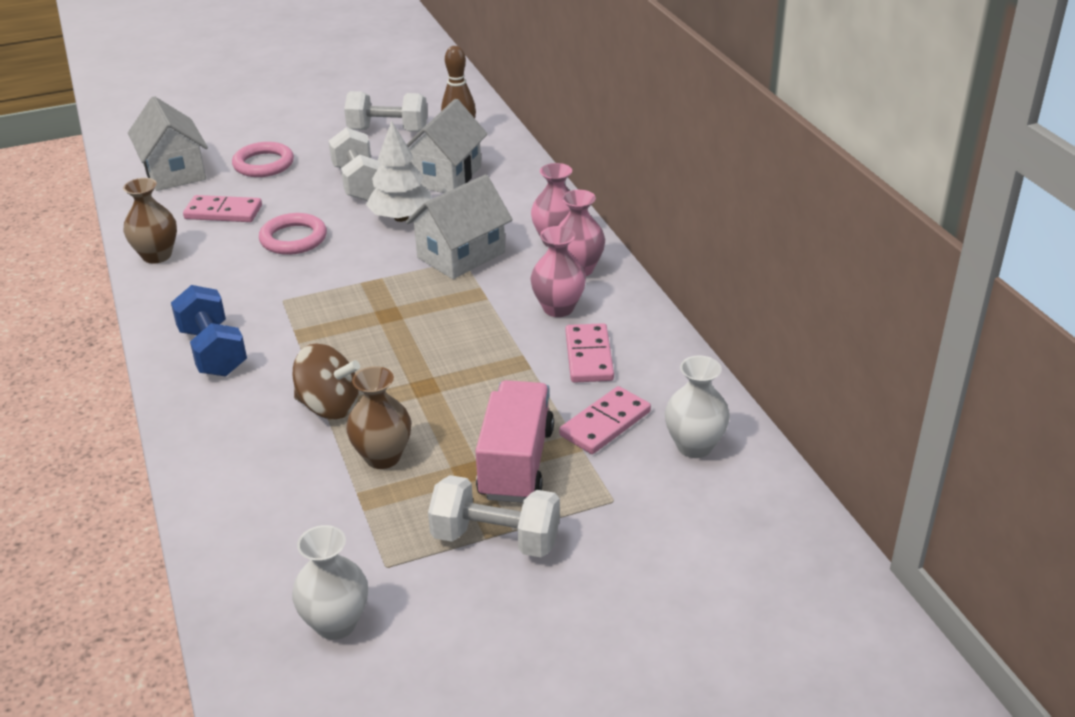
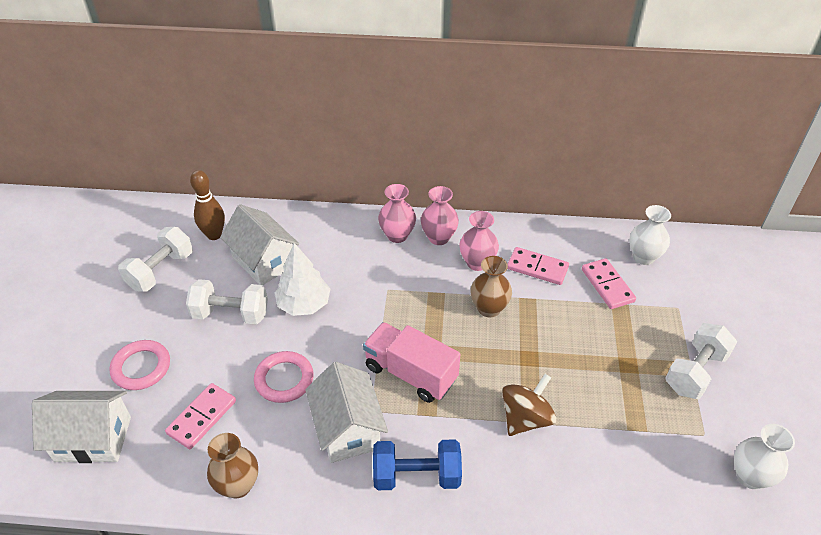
camera: 65 degrees left, 10 degrees up
brown vase [346,366,411,469] -> brown vase moved to [470,256,512,317]
white house [406,174,513,279] -> white house moved to [305,362,388,463]
pink truck [476,380,554,503] -> pink truck moved to [363,322,460,403]

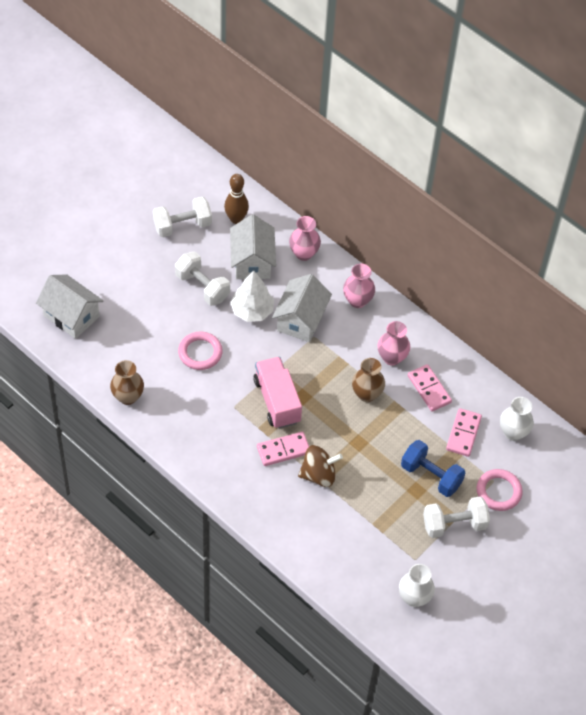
camera: 35 degrees right, 10 degrees up
pink ring [110,340,170,390] -> pink ring moved to [476,469,523,511]
pink domino [165,383,236,449] -> pink domino moved to [257,432,309,466]
white house [305,362,388,463] -> white house moved to [272,274,332,342]
blue dumbbell [373,439,462,490] -> blue dumbbell moved to [401,440,465,497]
pink vase [421,186,459,245] -> pink vase moved to [289,216,321,261]

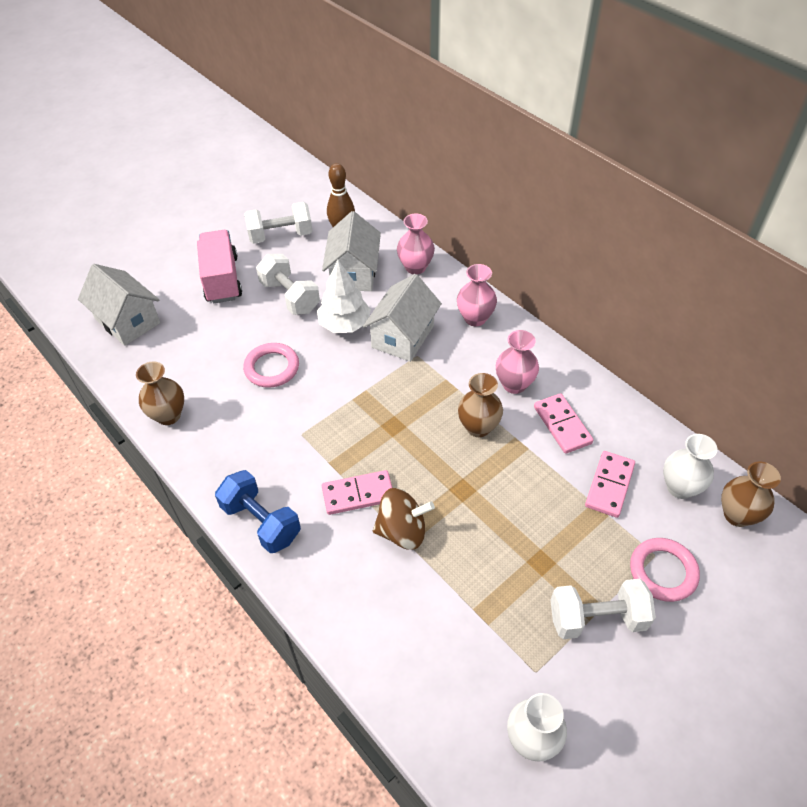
camera: 10 degrees right, 5 degrees down
pink truck [253,357,302,429] -> pink truck moved to [197,230,242,303]
blue dumbbell [401,440,465,497] -> blue dumbbell moved to [215,470,301,553]
none -> brown vase [721,461,781,527]

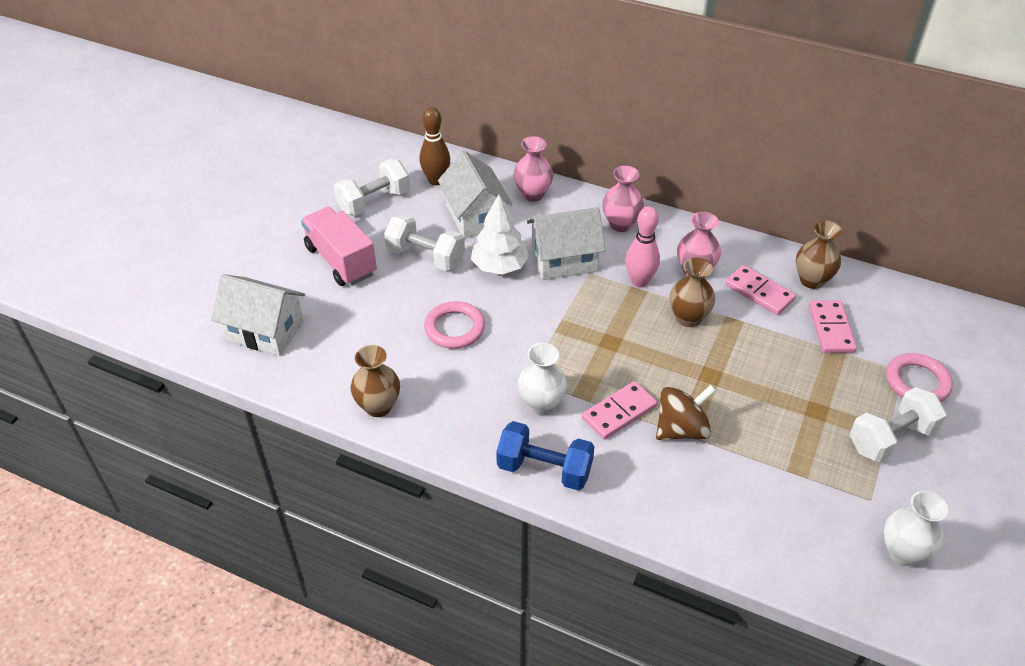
camera: 25 degrees left, 5 degrees down
white house [363,274,442,362] -> white house turned 75 degrees clockwise [527,207,606,280]
white vase [663,434,717,499] -> white vase moved to [518,343,567,415]
brown vase [721,461,781,527] -> brown vase moved to [796,220,842,289]
none -> pink bowling pin [625,206,660,288]

